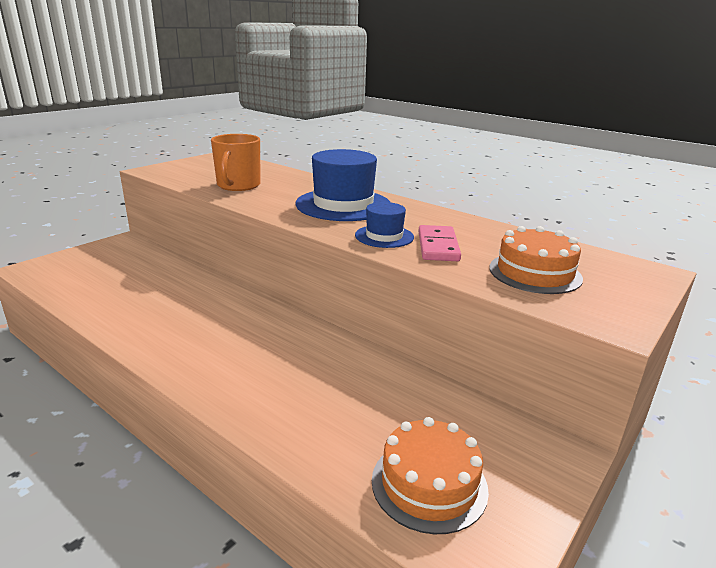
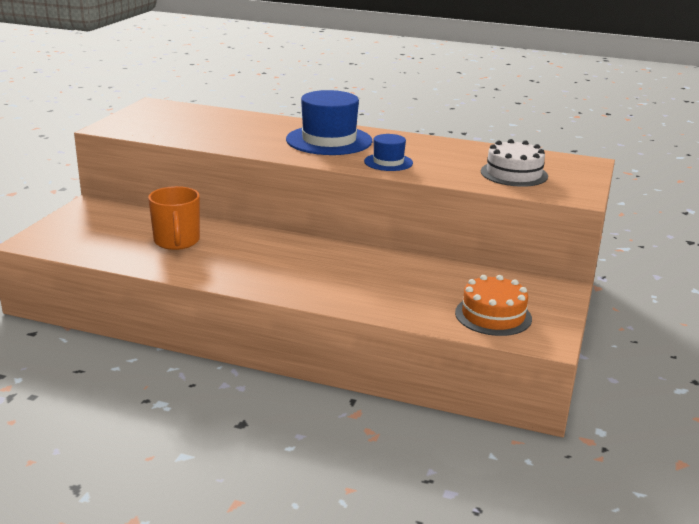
camera: 20 degrees left, 0 degrees up
orange mug [211,134,260,191] -> orange mug moved to [148,186,200,250]
pink domino [419,225,461,261] -> none
orange cake [489,226,583,294] -> white cake [481,139,548,187]

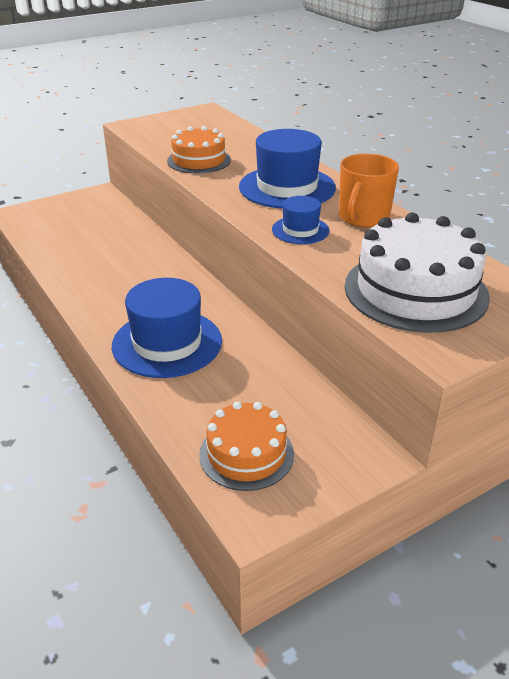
camera: 40 degrees right, 10 degrees up
orange mug [148,186,200,250] -> orange mug moved to [339,154,399,227]
white cake [481,139,548,187] -> white cake [345,212,490,333], size x1.61
none -> blue hat [112,278,222,378]
none -> orange cake [167,126,231,174]

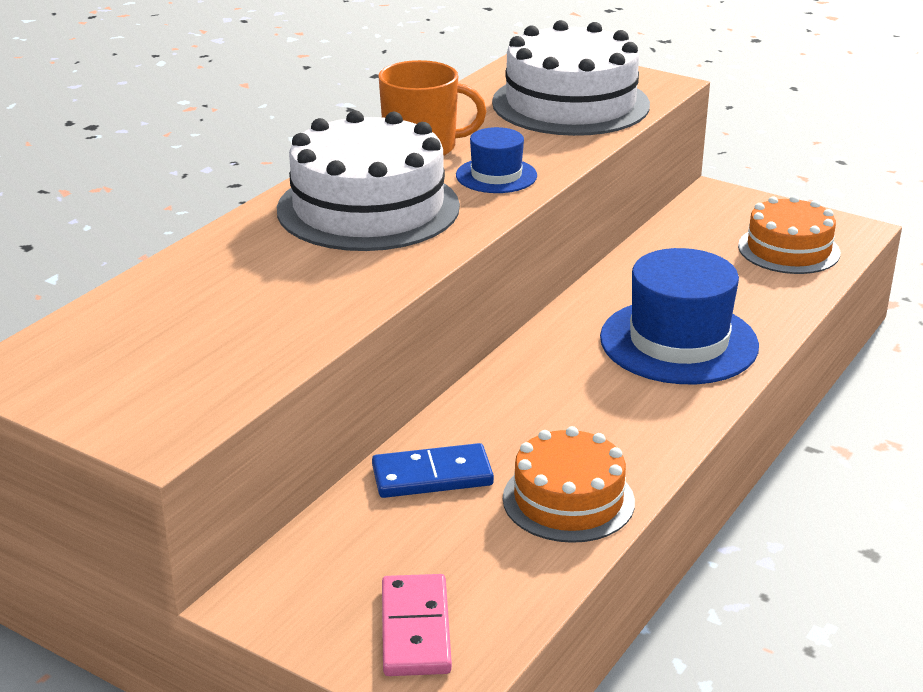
camera: 115 degrees left, 5 degrees down
orange cake [167,126,231,174] -> orange cake moved to [503,426,635,543]
blue hat [239,129,336,209] -> white cake [277,110,460,251]
none -> blue domino [372,443,494,498]
none -> pink domino [382,574,452,676]

